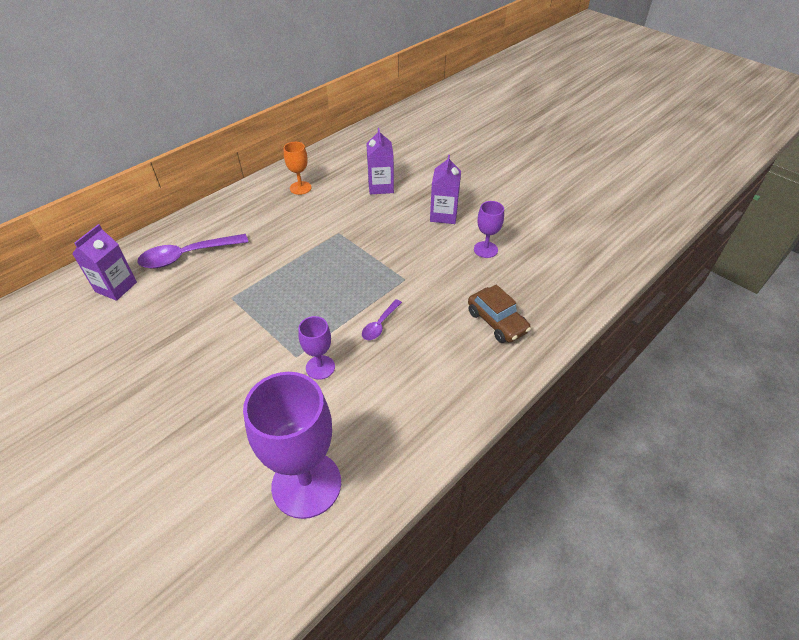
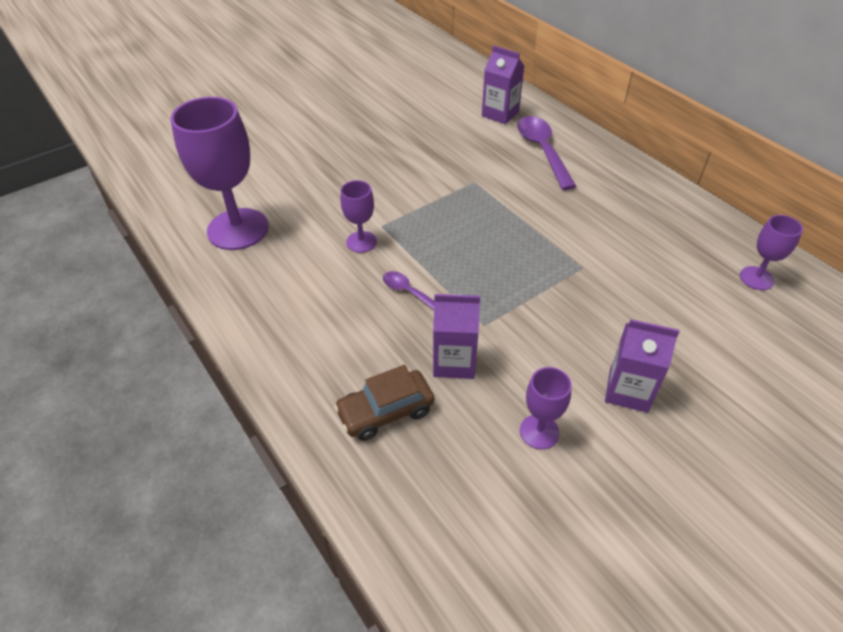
camera: 100 degrees right, 0 degrees up
orange goblet [284,142,311,195] -> none
purple carton [366,128,394,194] -> purple carton moved to [433,294,480,379]
none -> purple goblet [740,215,803,290]

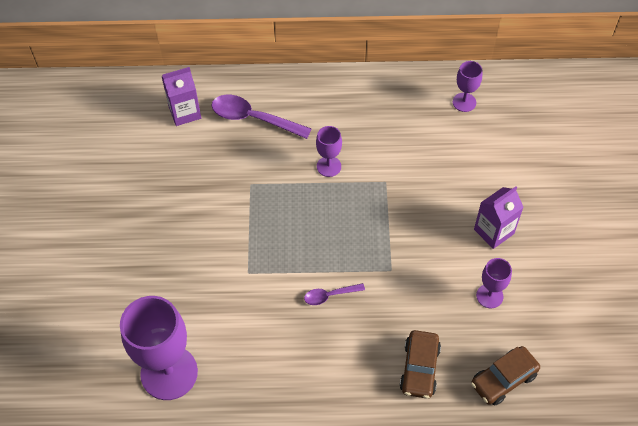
camera: 55 degrees left, 10 degrees up
purple goblet [341,180,377,253] -> purple goblet moved to [316,126,342,177]
purple carton [433,294,480,379] -> none
none -> brown car [471,346,540,406]

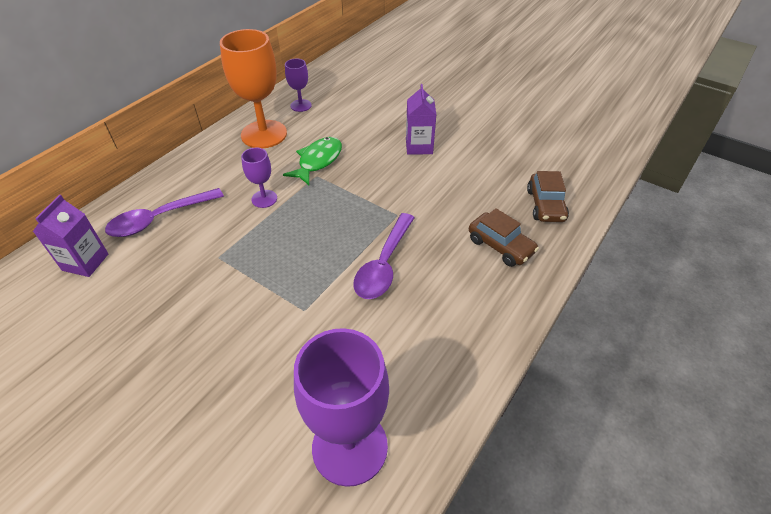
camera: 55 degrees left, 10 degrees down
purple spoon [304,283,365,305] -> purple spoon [353,213,415,299], size x1.89
purple goblet [476,258,512,308] -> none
none -> orange goblet [220,29,287,148]
none -> green fish [283,137,342,185]

